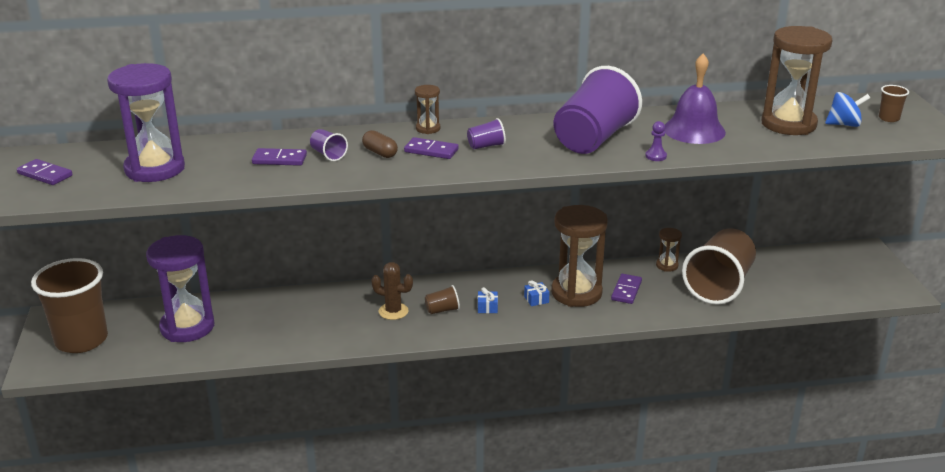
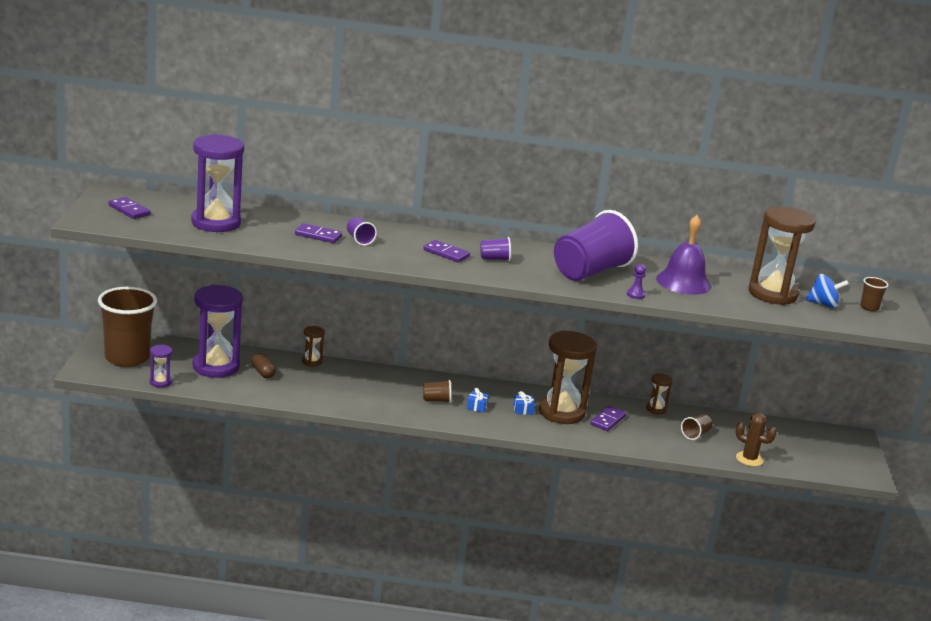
camera: 10 degrees right, 5 degrees down
brown capsule [362,130,398,158] -> brown capsule moved to [251,353,276,378]
brown cactus [371,262,413,320] -> brown cactus moved to [736,413,777,466]
brown hourglass [415,85,440,134] -> brown hourglass moved to [302,326,325,367]
brown cup [682,228,756,305] -> brown cup [681,414,712,440], size x0.41
none -> purple hourglass [150,345,172,388]

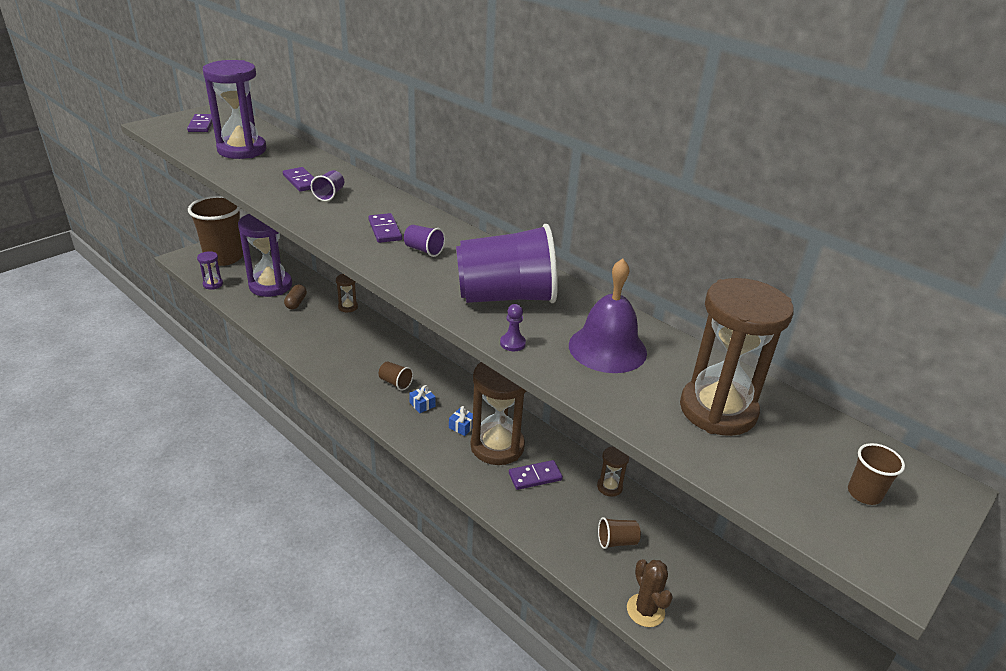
camera: 40 degrees right, 10 degrees up
blue spinning top [806,274,849,308] -> none

